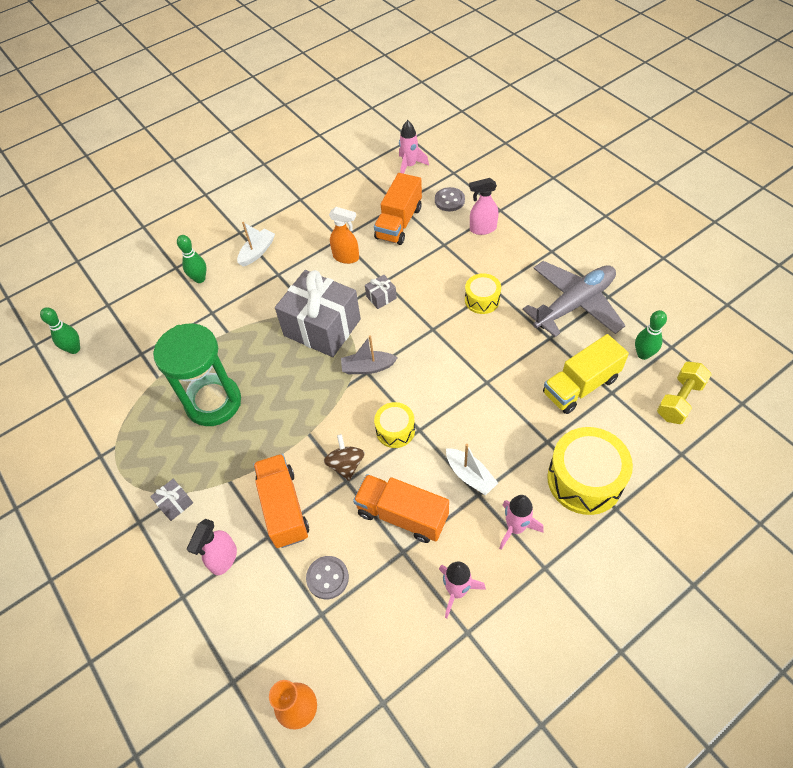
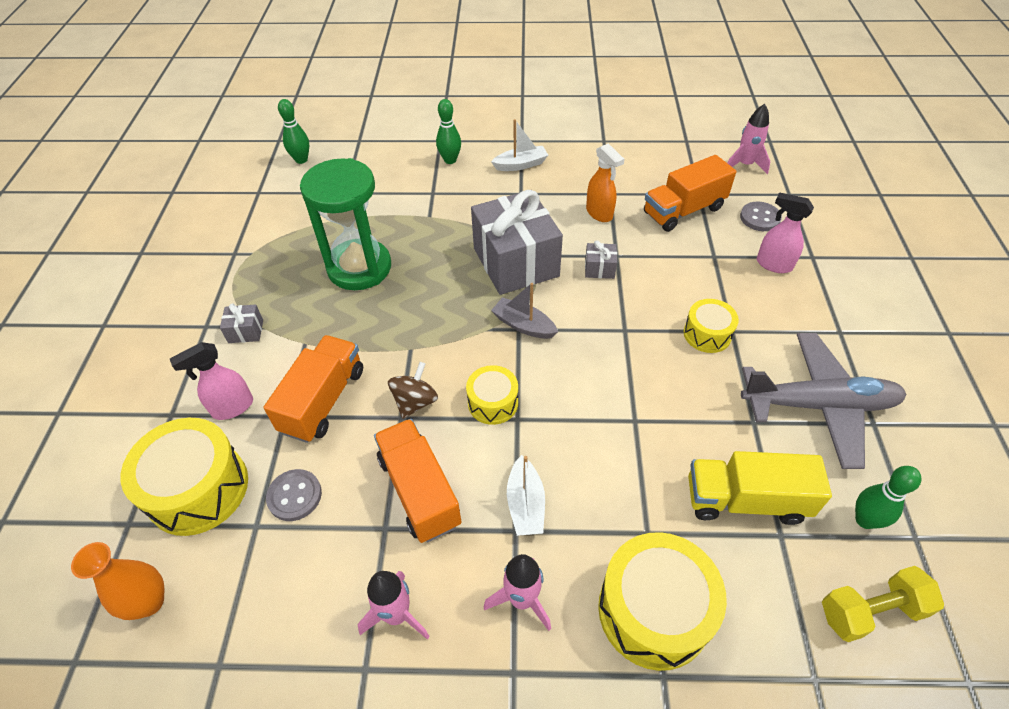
camera: 35 degrees right, 5 degrees down
none -> yellow drum [121,418,248,536]

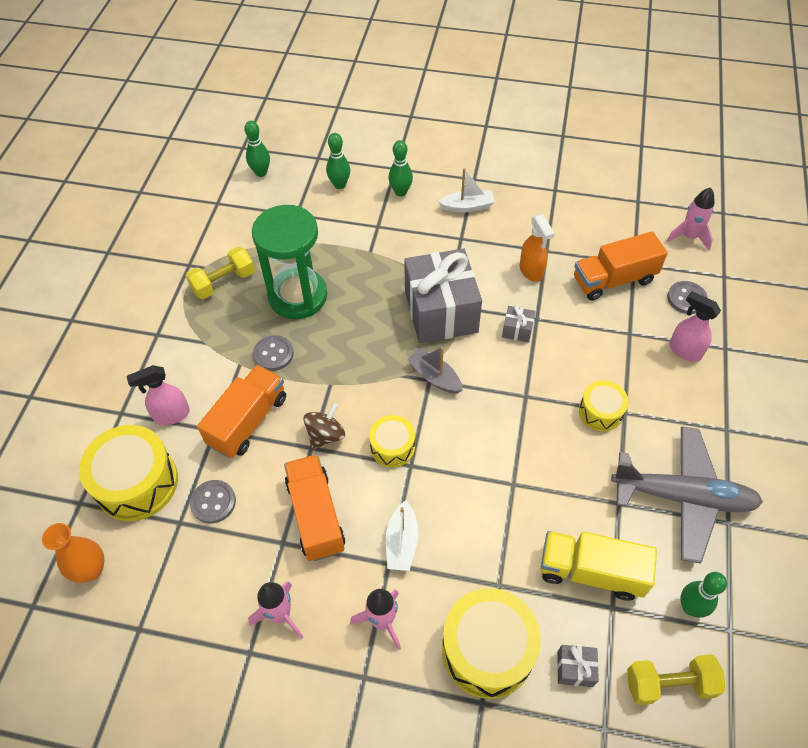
camera: 10 degrees right, 5 degrees up
grey gift [220,303,263,343] -> grey gift moved to [557,645,599,687]
none -> yellow dumbbell [186,247,255,299]
none -> grey button [253,335,294,371]
none -> green bowling pin [326,133,350,189]

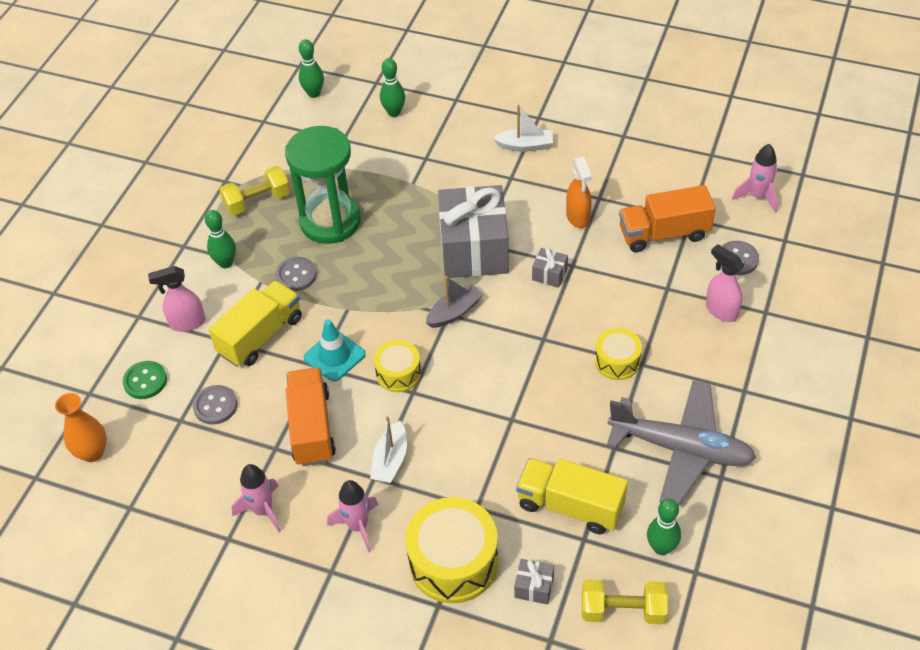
camera: 10 degrees right, 5 degrees down
yellow drum [79,425,178,521] -> green button [123,361,167,399]
orange truck [197,365,286,458] -> yellow truck [208,280,302,367]
brown spinning top [303,403,345,449] -> turquoise traffic cone [304,319,366,382]
green bowling pin [389,140,413,197] -> green bowling pin moved to [205,210,236,268]
grey boat [407,347,463,394] -> grey boat turned 90 degrees clockwise [426,276,483,328]

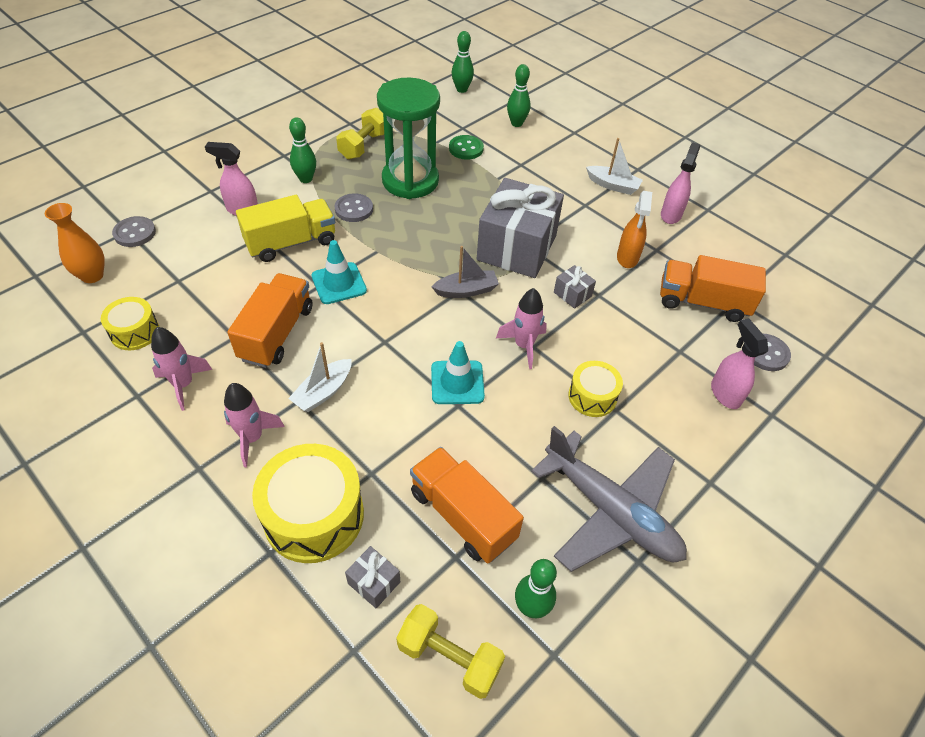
camera: 20 degrees right, 0 degrees up
green button [123,361,167,399] -> green button moved to [449,135,484,160]
grey button [193,385,237,425] -> grey button moved to [112,216,156,247]
yellow dumbbell [219,166,290,215] -> yellow dumbbell turned 60 degrees counterclockwise [336,108,384,159]
yellow drum [374,340,421,392] -> yellow drum moved to [101,297,159,350]
yellow truck [516,458,628,534] -> orange truck [410,447,524,563]
pink rocket [732,144,778,213] -> pink rocket moved to [496,288,547,369]
none -> turquoise traffic cone [431,341,485,404]
none -> pink spray bottle [661,142,700,224]

